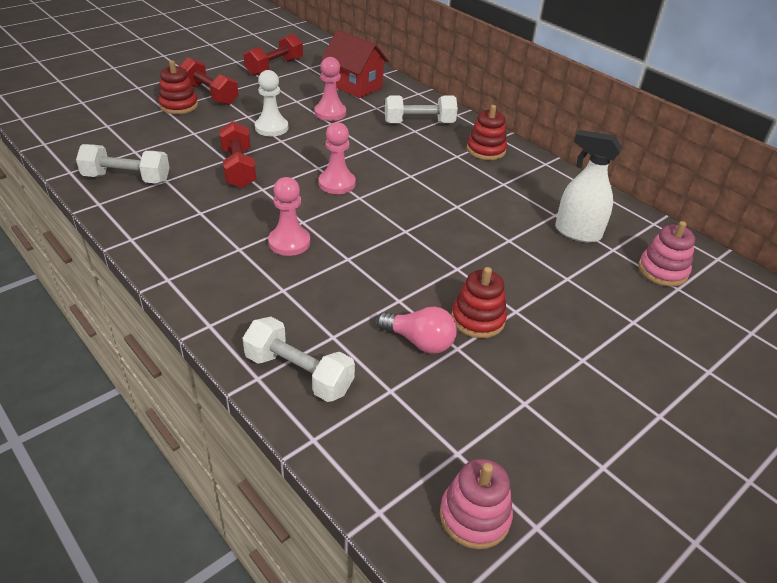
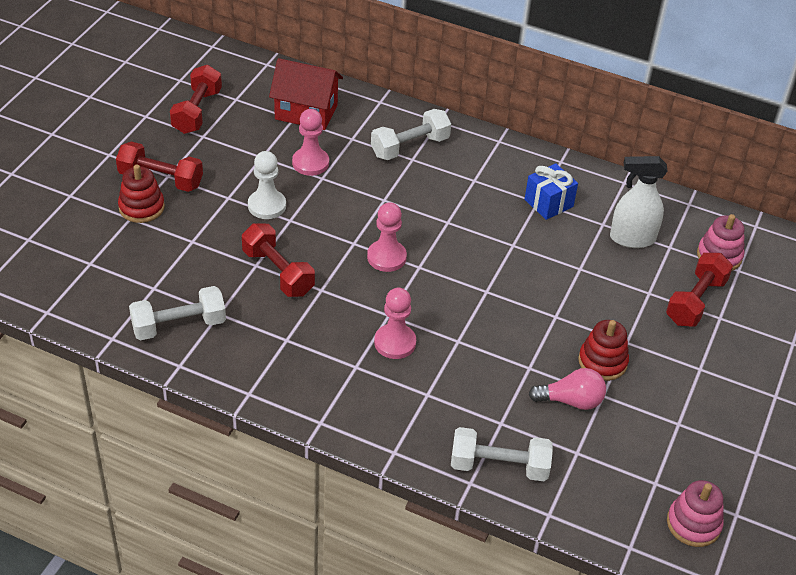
camera: 25 degrees left, 5 degrees up
red stacking toy [467,105,507,160] -> none
none -> blue gift [525,163,578,220]
none -> red dumbbell [666,253,733,327]

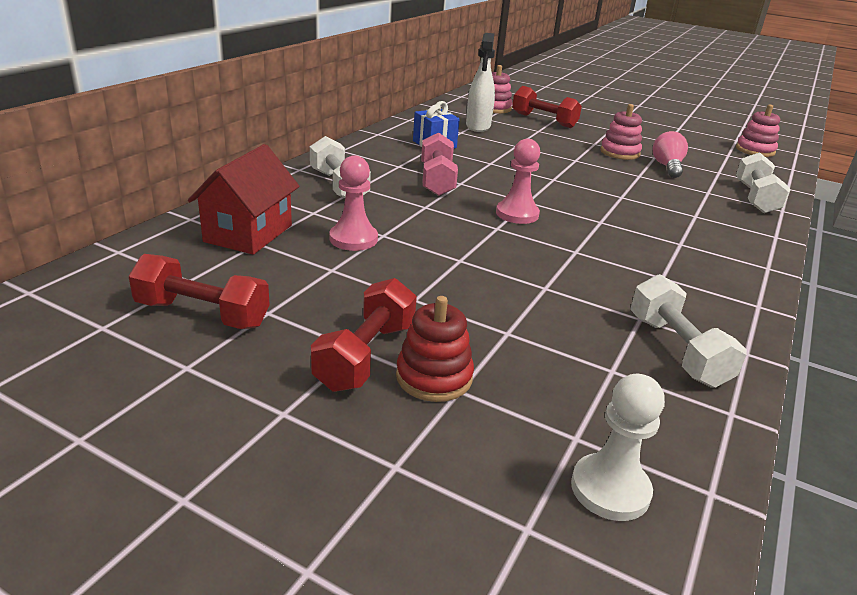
camera: 85 degrees left, 15 degrees down
red dumbbell [242,223,315,297] -> none
white pawn [248,151,286,219] -> white pawn moved to [571,374,665,521]
pink pawn [374,288,416,359] -> none
red stacking toy [578,320,629,381] -> pink stacking toy [600,104,642,160]
none -> pink dumbbell [421,133,458,196]

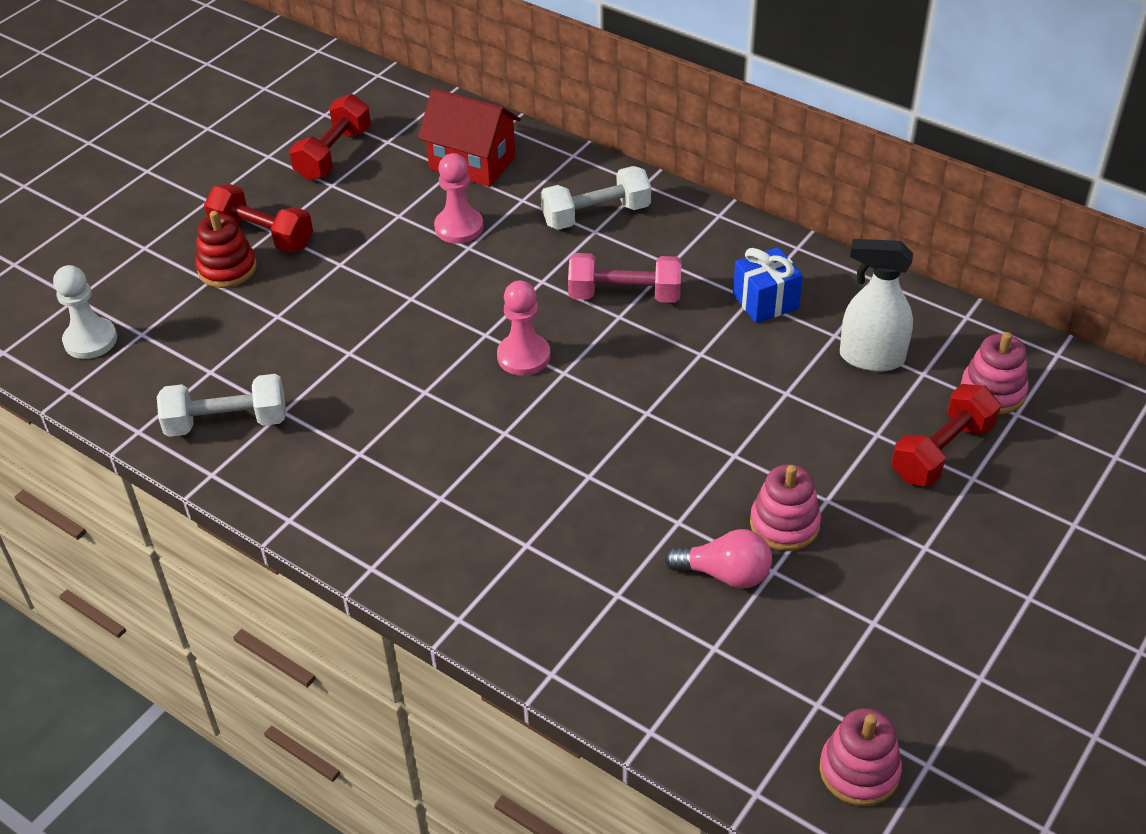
camera: 100 degrees right, 15 degrees up
white dumbbell [736,152,791,213] -> none

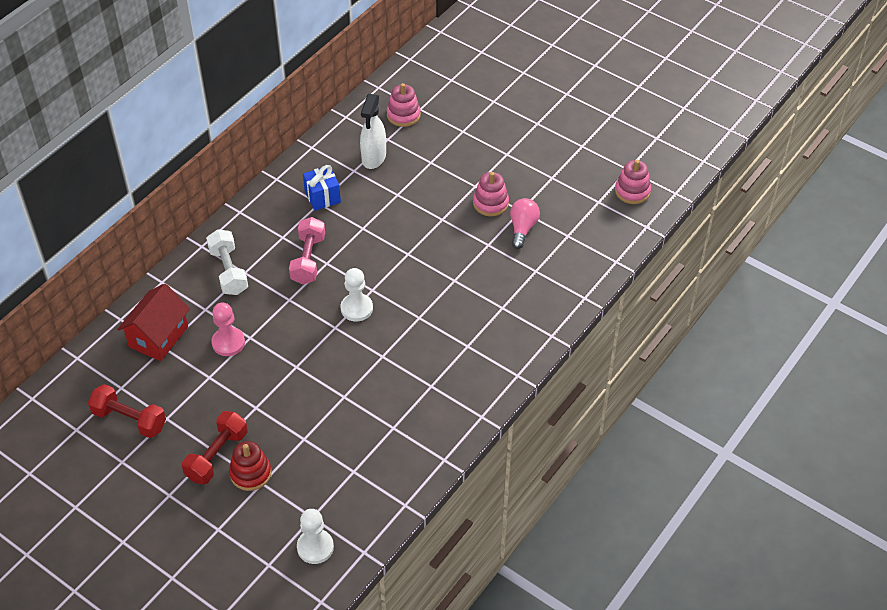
camera: 90 degrees left, 5 degrees up
white dumbbell [157,374,286,437] -> none
pink pawn [497,280,550,376] -> white pawn [341,268,373,321]
red dumbbell [892,384,1001,487] -> none

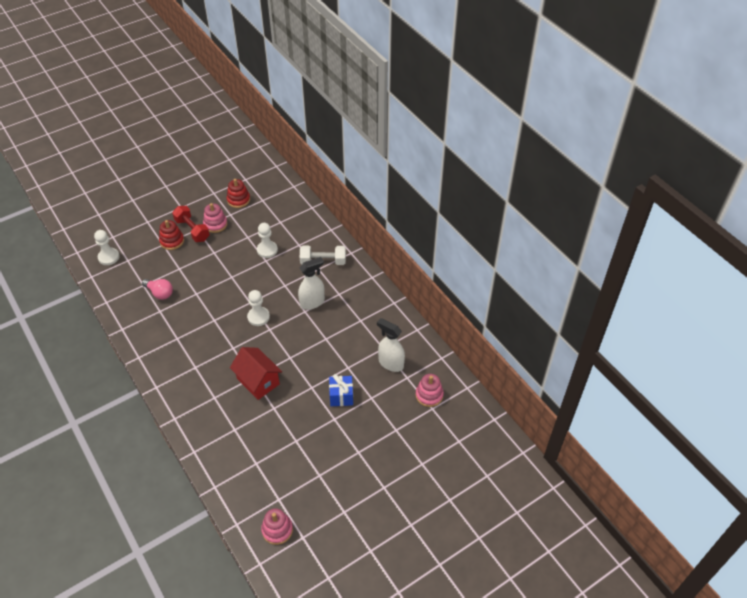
camera: 110 degrees right, 0 degrees up
red dumbbell [88,384,166,438] -> red stacking toy [227,179,250,208]
red house [117,284,190,361] -> red house moved to [230,347,282,400]
pink pawn [211,303,245,356] -> white pawn [257,223,278,258]
pink dumbbell [289,217,325,284] -> white spray bottle [298,257,325,310]
blue gift [303,165,341,211] -> blue gift moved to [329,374,353,406]
pink stacking toy [473,172,509,216] -> pink stacking toy moved to [203,203,228,233]
pink light bulb [510,198,540,249] -> pink light bulb moved to [142,279,173,300]

